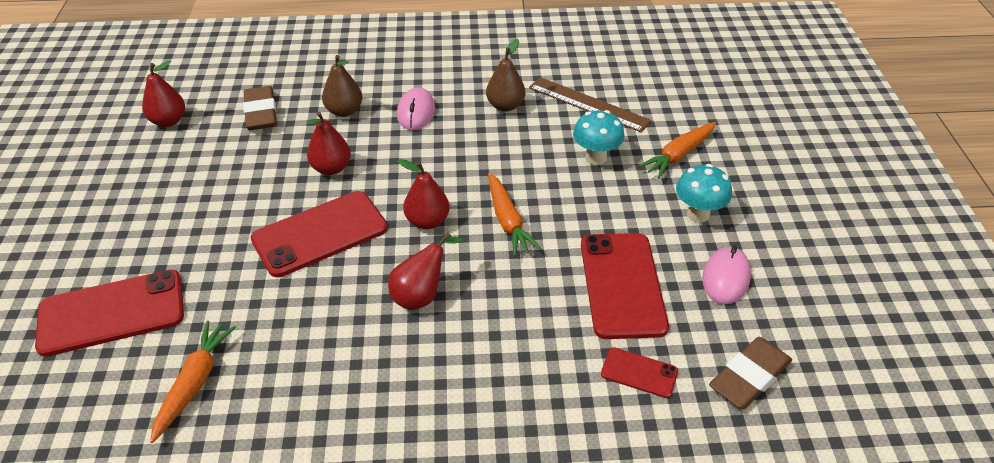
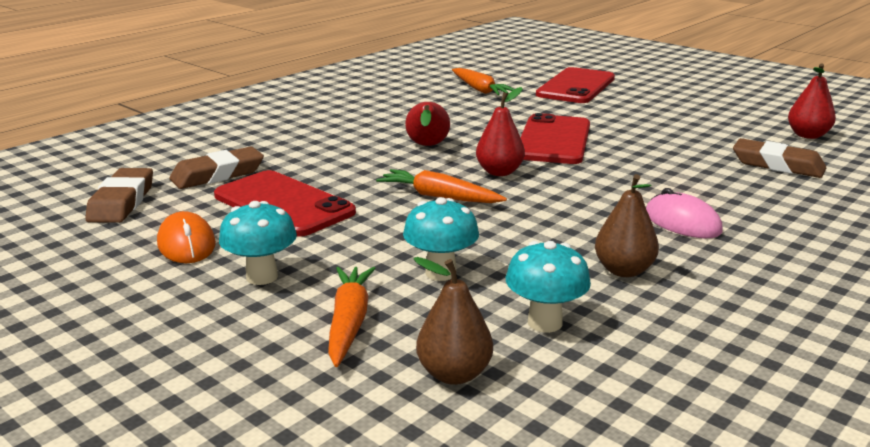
camera: 135 degrees right, 20 degrees down
red pear [306,112,351,175] -> none
brown pear [322,55,362,117] -> brown pear moved to [413,257,493,385]
brown ruler [529,77,652,132] -> turquoise mushroom [506,241,591,333]
red phone [601,347,678,398] -> brown eraser [169,147,264,189]
pink mouse [702,246,751,305] -> orange mouse [157,211,216,263]

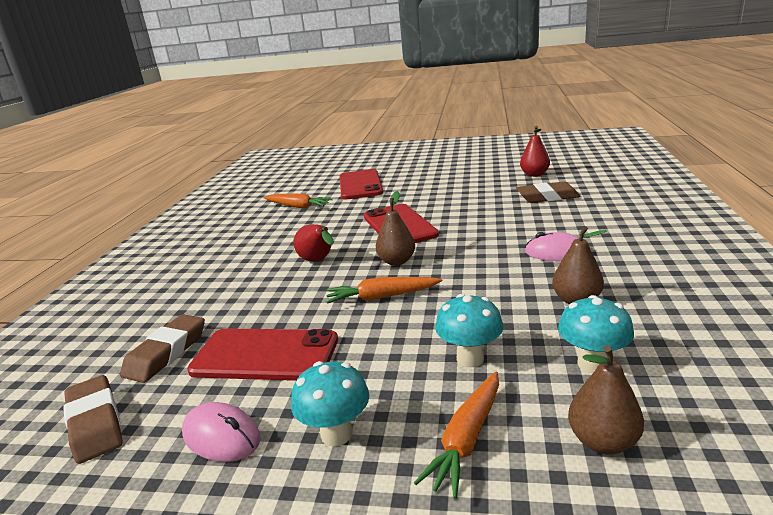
camera: 30 degrees left, 0 degrees up
orange mouse [157,211,216,263] -> pink mouse [182,402,261,462]
orange carrot [328,267,376,367] -> orange carrot turned 120 degrees counterclockwise [414,372,499,499]
red pear [476,87,525,176] -> brown pear [376,191,415,266]

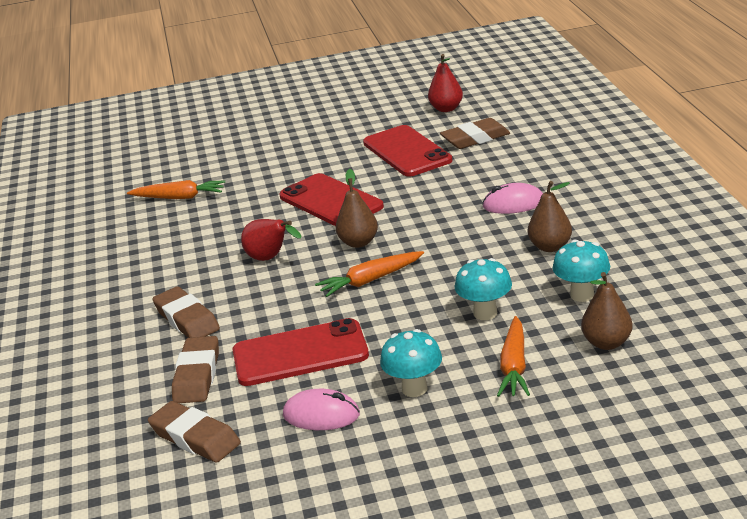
camera: 20 degrees left, 5 degrees up
red phone [340,169,383,200] -> red phone moved to [363,125,452,177]
none -> brown eraser [152,286,220,338]

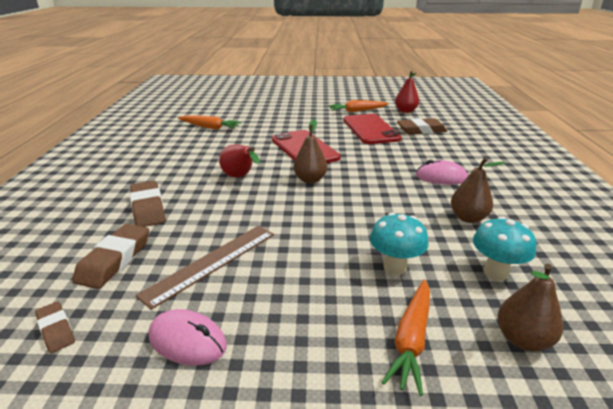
camera: 10 degrees right, 0 degrees up
brown eraser [148,401,241,463] -> brown eraser [35,302,75,353], size x0.58
red phone [233,318,369,386] -> brown ruler [136,226,274,310]
orange carrot [315,251,424,297] -> orange carrot moved to [328,100,389,112]
turquoise mushroom [380,329,442,397] -> none

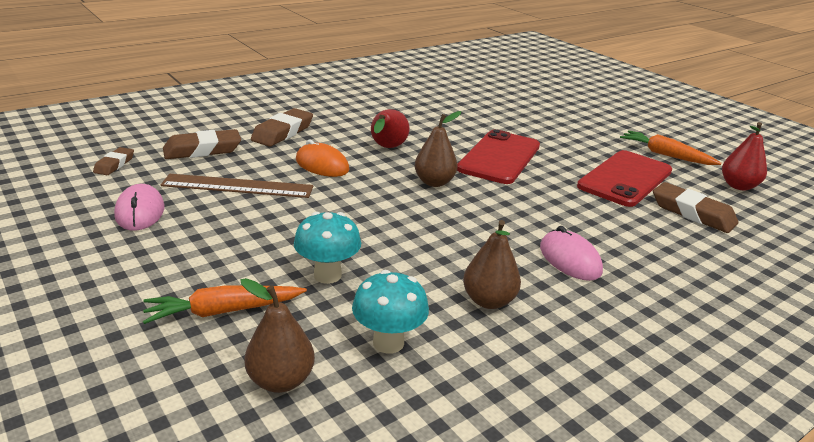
camera: 50 degrees right, 0 degrees up
orange carrot [178,115,242,130] -> none
none -> orange mouse [296,140,349,177]

